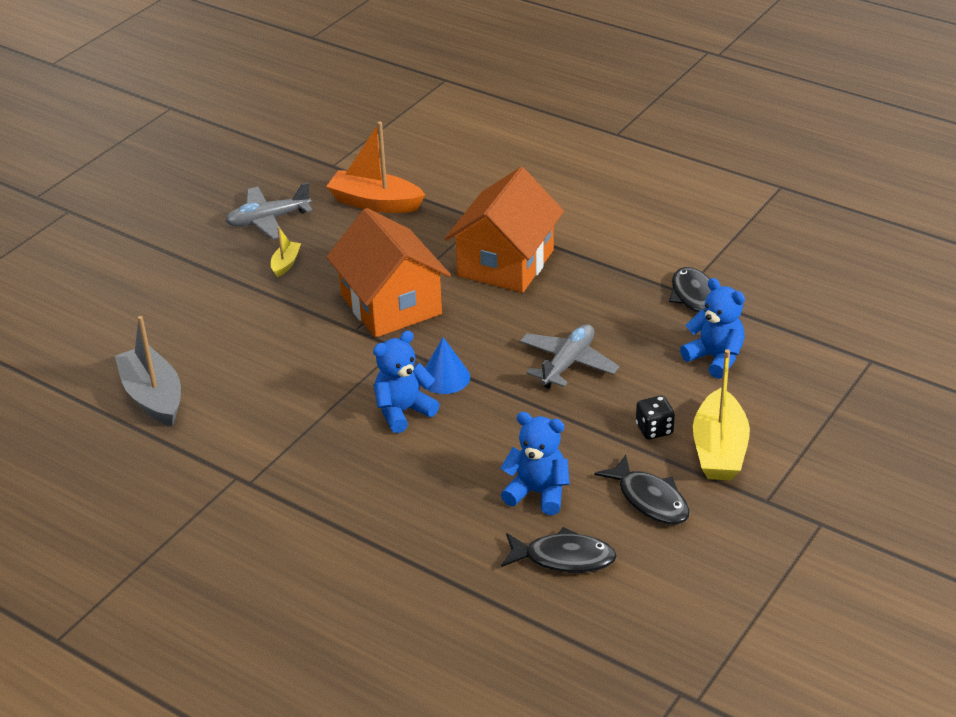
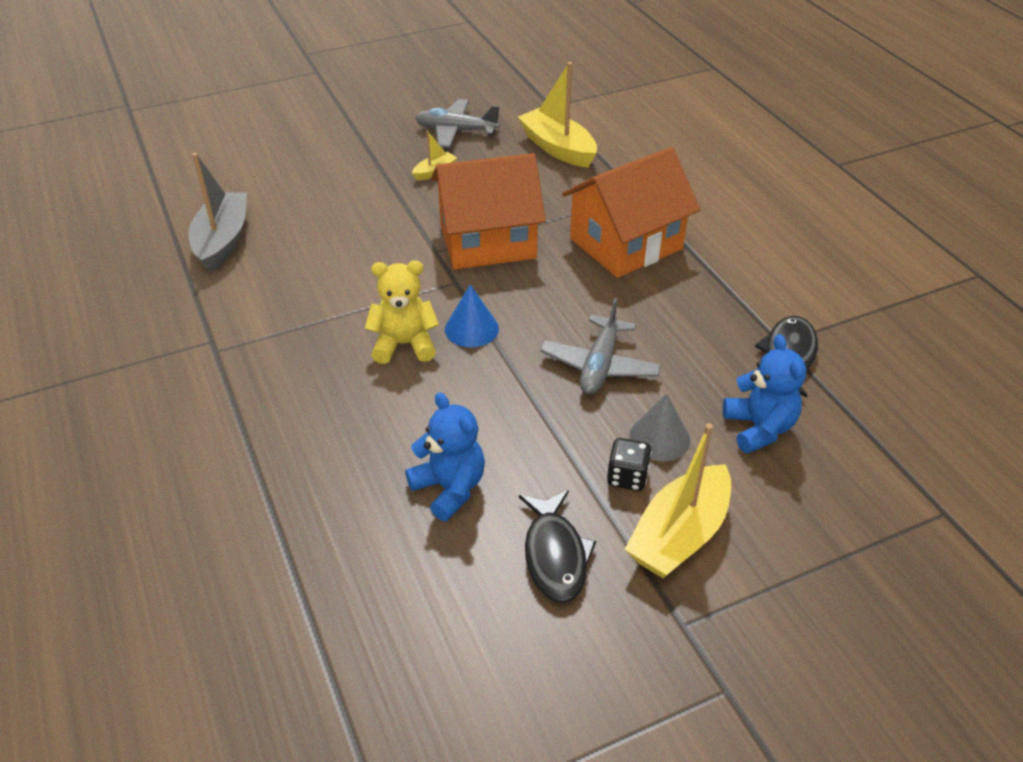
camera: 30 degrees right, 5 degrees up
orange boat [326,122,425,213] -> yellow boat [518,62,597,168]
orange house [326,208,451,338] -> orange house turned 75 degrees clockwise [431,153,546,269]
blue teddy bear [373,330,440,433] -> yellow teddy bear [365,260,439,364]
black fish [501,527,617,573] -> none
grey plane [520,324,620,389] -> grey plane turned 135 degrees clockwise [540,298,661,395]
none -> grey cone [629,394,690,461]

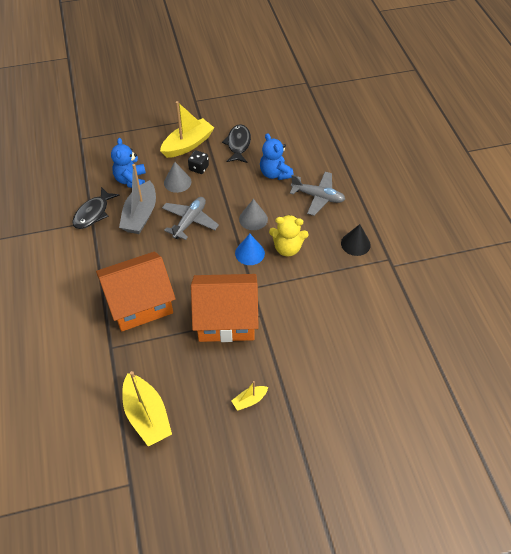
camera: 170 degrees left, 10 degrees up
grey boat [188,153,247,272] -> grey boat moved to [119,164,156,234]
grey plane [415,99,500,148] -> grey plane moved to [290,172,345,216]
none -> grey cone [239,199,268,230]
none -> black cone [341,224,371,256]

